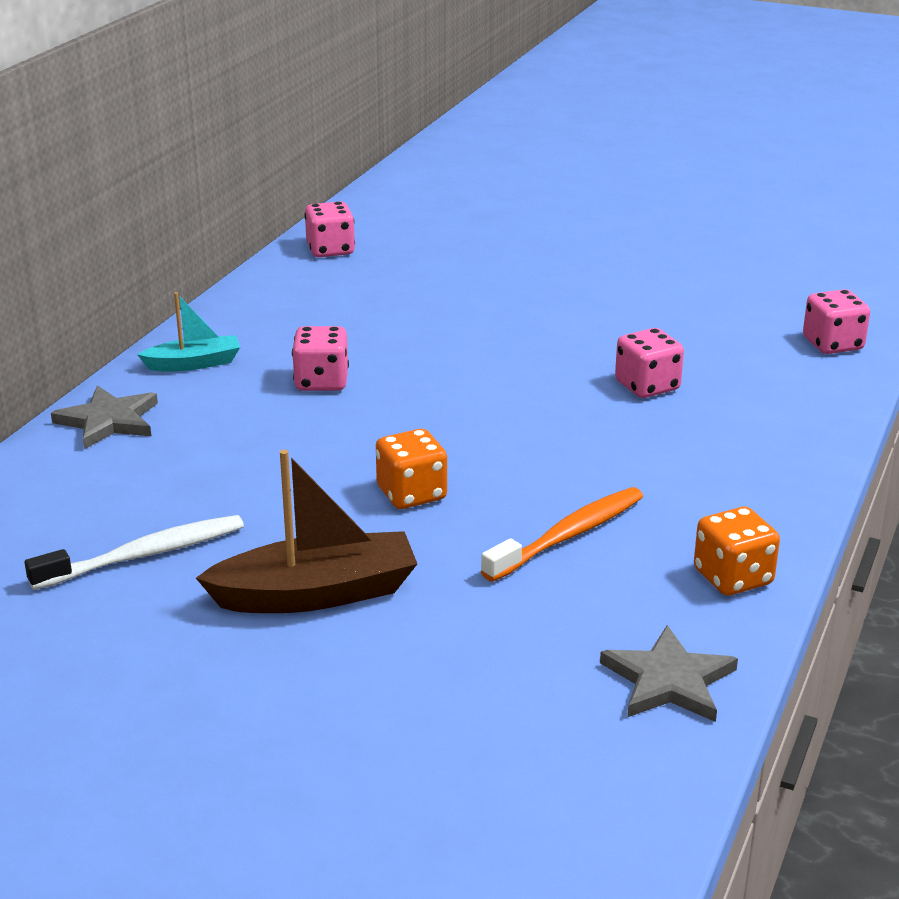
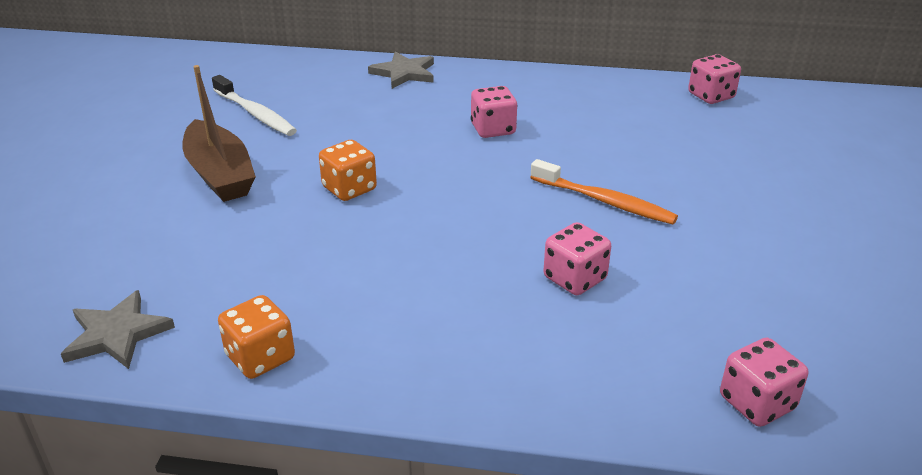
camera: 75 degrees right, 5 degrees up
turquoise boat [137,292,240,371] -> none
orange toothbrush [481,487,643,582] -> orange toothbrush moved to [530,159,678,225]

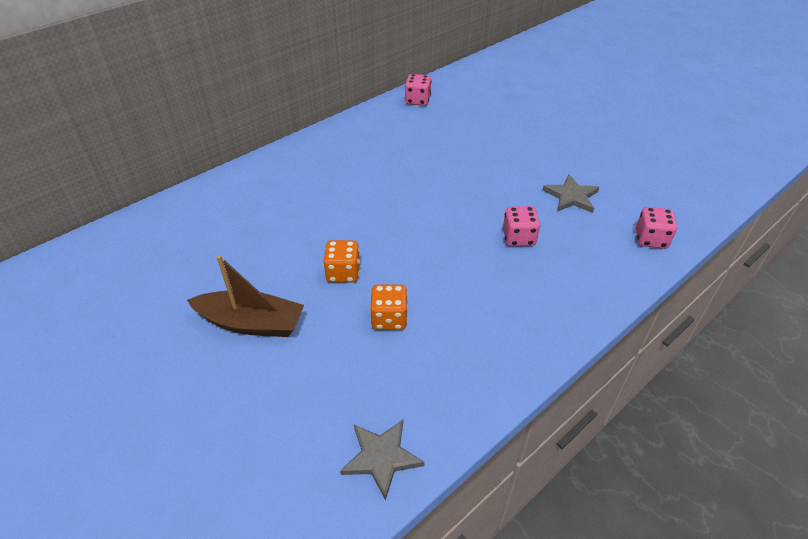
camera: 50 degrees left, 10 degrees up
white toothbrush [212,75,297,136] -> none
orange dice [218,295,295,379] -> orange dice moved to [370,284,408,330]
grey star [368,51,434,89] -> grey star moved to [543,174,599,213]
pink dice [471,86,517,138] -> none
orange toothbrush [530,159,678,225] -> none

